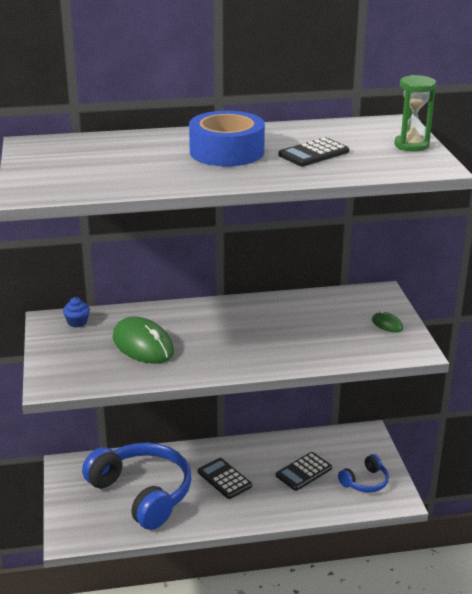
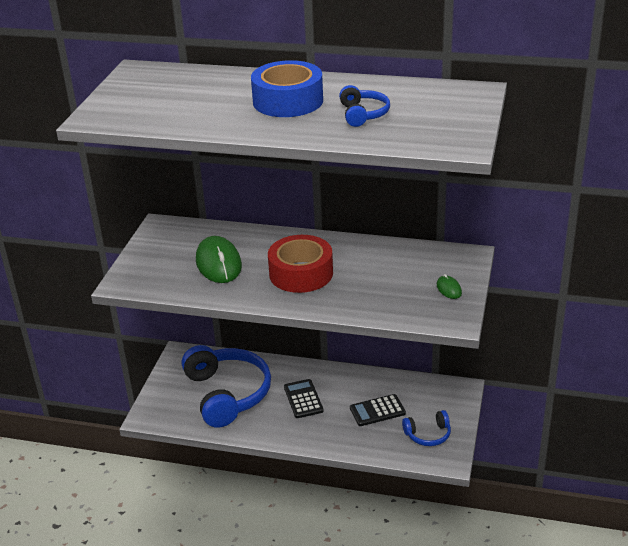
camera: 25 degrees right, 5 degrees up
blue cupcake [63,297,90,327] -> none
black calculator [278,137,349,166] -> blue headphones [339,85,390,127]
green hourglass [394,75,436,152] -> none
none -> red tape [268,235,333,293]

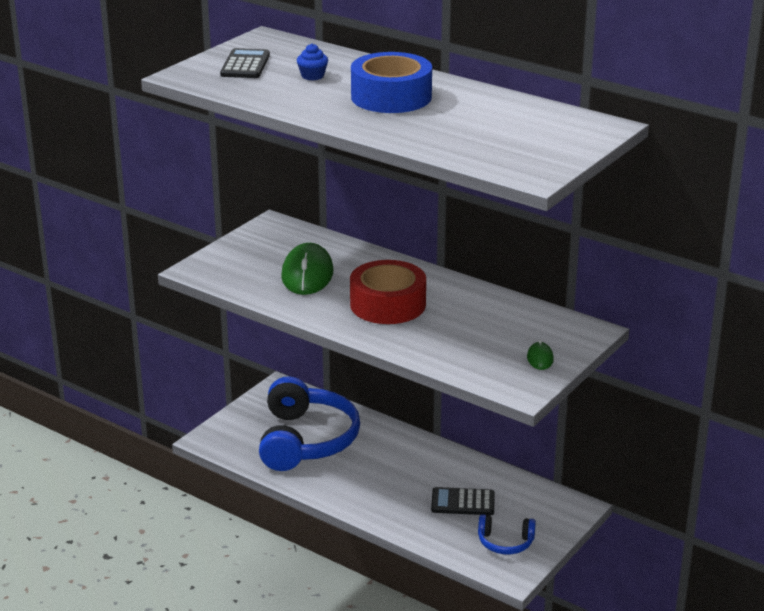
camera: 20 degrees right, 5 degrees down
black calculator [284,379,324,418] -> black calculator moved to [220,48,270,78]
blue headphones [339,85,390,127] -> none
none -> blue cupcake [297,44,328,80]

